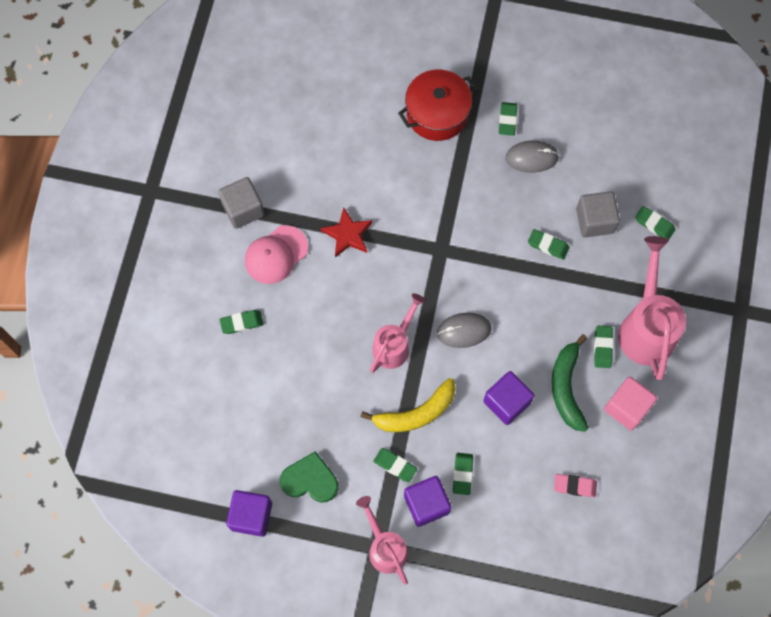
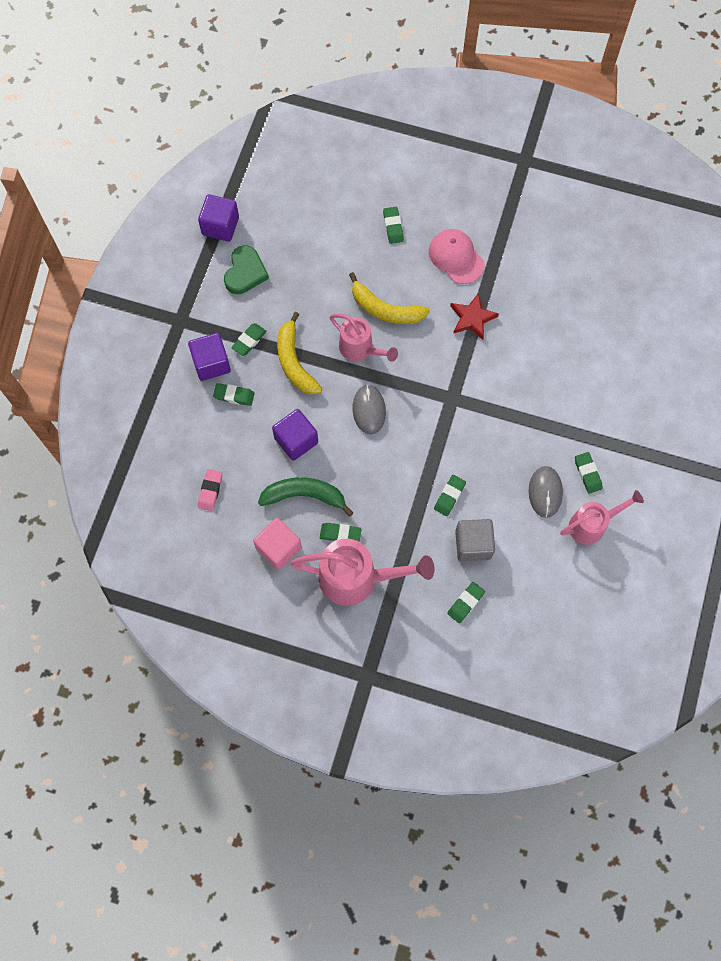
camera: 95 degrees right, 0 degrees up
grey cube [218,177,265,229] -> none
pink watering can [356,496,408,585] -> pink watering can moved to [561,490,644,545]
red pot [398,69,479,141] -> none
green eraser [499,102,517,136] -> green eraser turned 60 degrees clockwise [575,452,603,494]
none -> yellow banana [349,272,430,324]

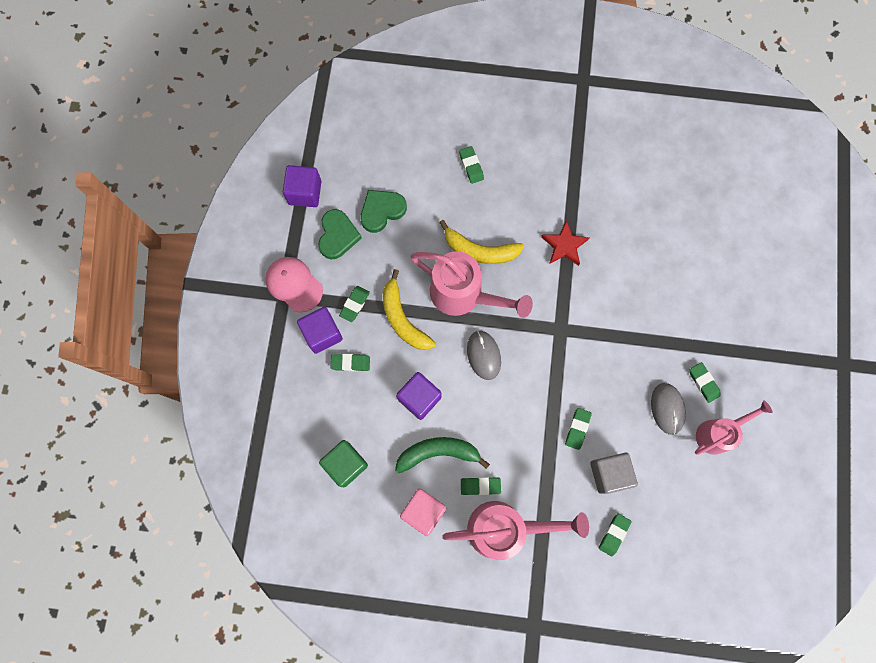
camera: 10 degrees left, 5 degrees up
pink eraser [198,469,222,511] -> green cube [319,440,368,487]
pink watering can [330,314,398,362] -> pink watering can [411,251,533,318], size x1.58
pink cap [429,229,485,284] -> pink cap moved to [265,257,323,312]
none -> green heart [360,190,407,233]

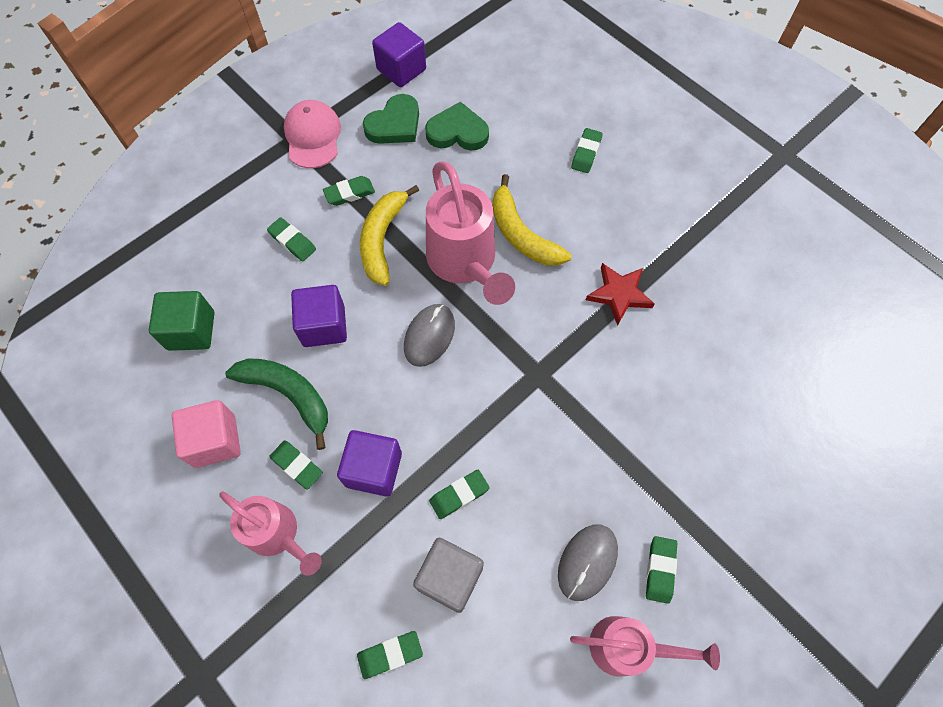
camera: 40 degrees right, 10 degrees down
purple cube [297,307,343,354] -> purple cube moved to [337,430,402,497]
pink watering can [442,501,589,560] -> pink watering can [219,491,322,576], size x0.63

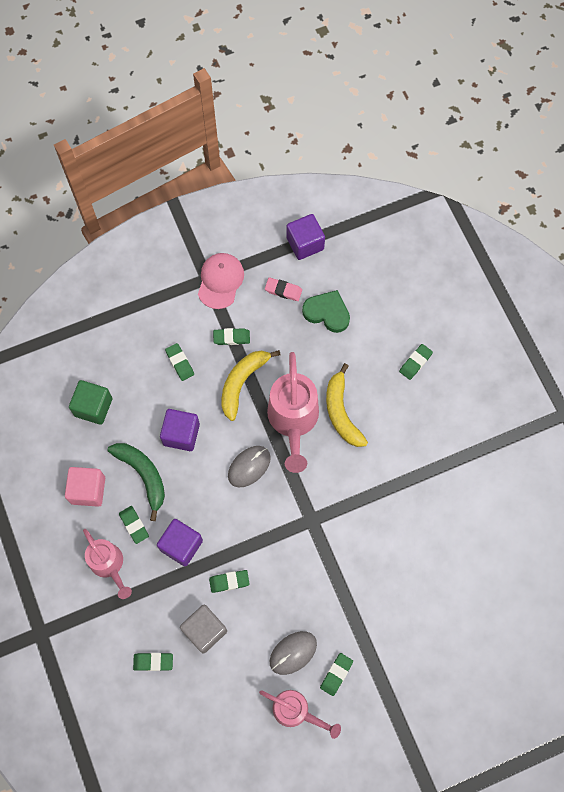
camera: 20 degrees right, 5 degrees up
green heart [363,94,419,144] -> pink eraser [265,278,302,301]
red star [586,263,655,326] -> none

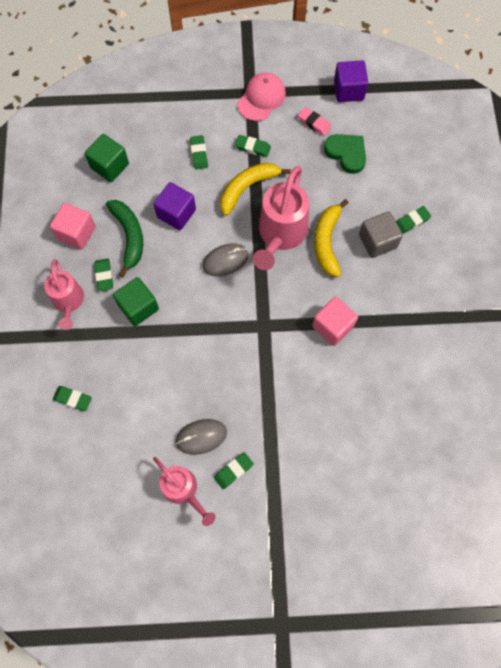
camera: 20 degrees right, 0 degrees up
purple cube [157,519,203,566] -> green cube [113,277,159,326]
grey cube [180,605,227,654] -> grey cube moved to [359,211,403,258]
green eraser [209,570,250,593] -> none
none -> pink cube [312,297,358,346]

